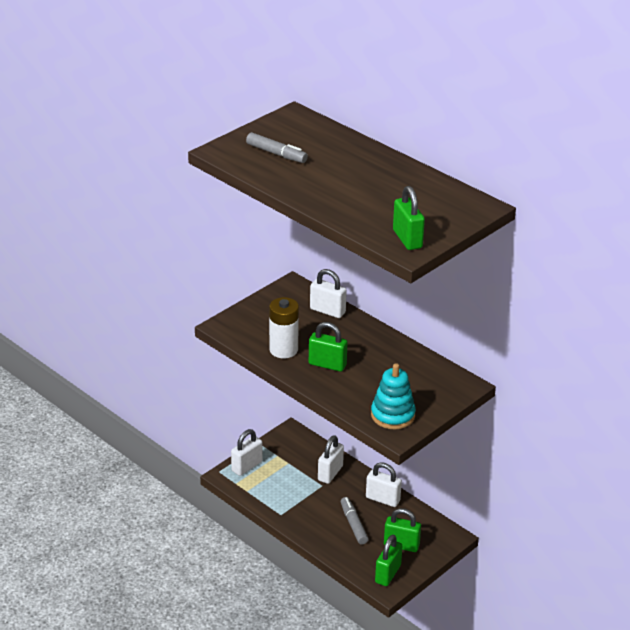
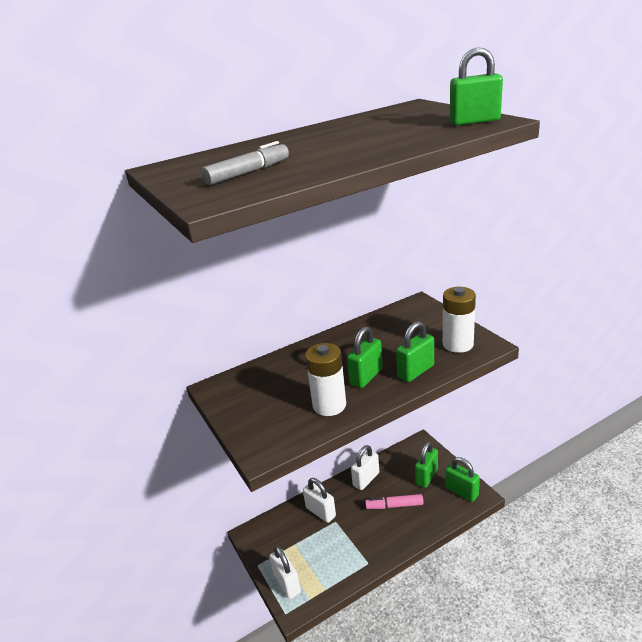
camera: 70 degrees left, 5 degrees down
white padlock [310,269,347,318] -> none
grey marker [341,497,369,545] -> pink marker [365,494,424,509]
turquoise stacking toy [371,363,416,429] -> white battery [443,287,476,353]
none -> green padlock [396,321,434,382]

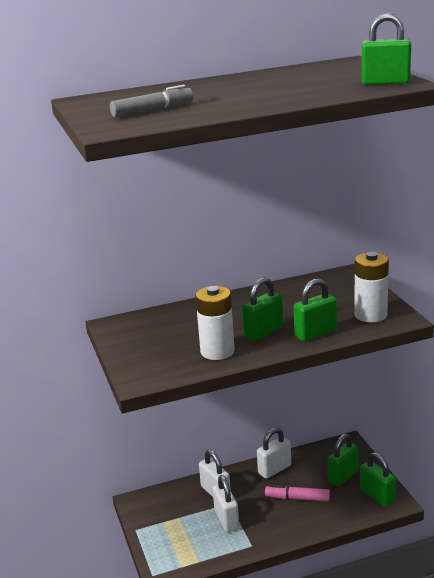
camera: 10 degrees right, 5 degrees down
white padlock [269,546,301,599] -> white padlock moved to [213,475,239,532]

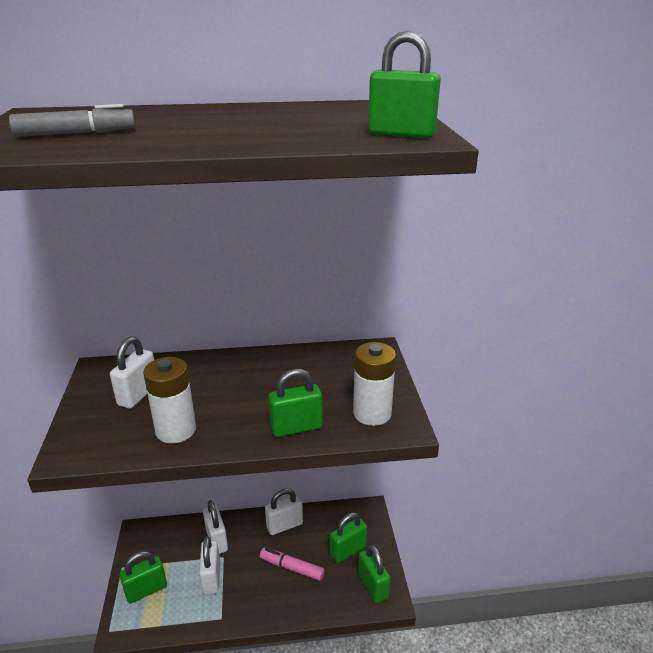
camera: 10 degrees right, 5 degrees up
green padlock [242,277,283,341] -> green padlock moved to [119,551,167,604]
none -> white padlock [110,337,154,409]

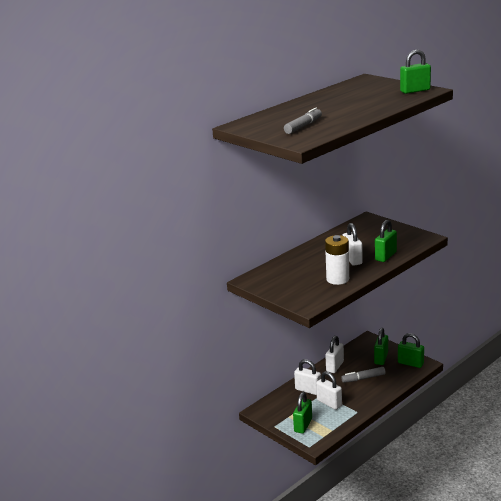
camera: 35 degrees left, 5 degrees down
white padlock [110,337,154,409] -> white padlock moved to [342,223,363,266]
pink marker [260,548,325,581] -> grey marker [341,367,386,383]
white battery [353,342,396,426] -> none

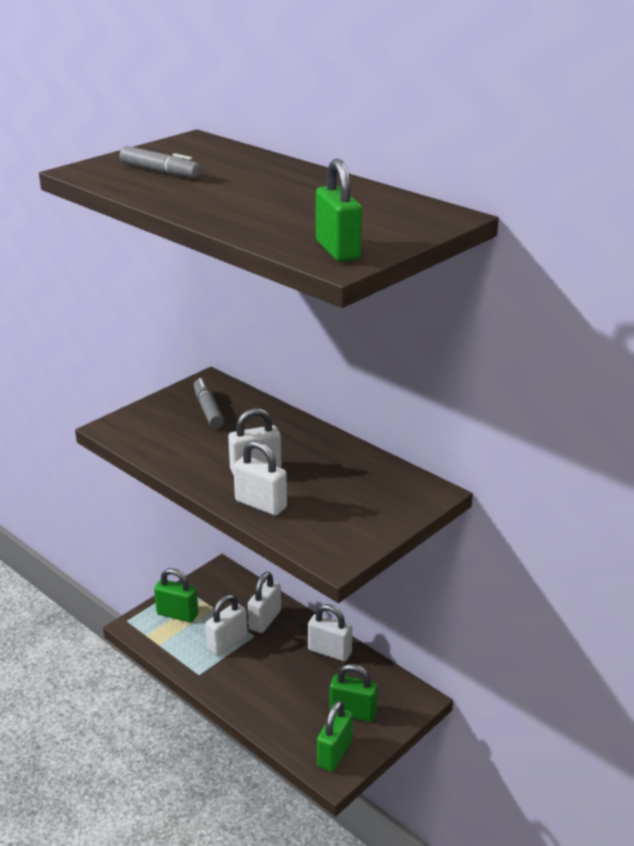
camera: 85 degrees right, 5 degrees up
white battery [325,235,349,285] -> none
grey marker [341,367,386,383] -> grey marker moved to [194,378,224,428]
green padlock [375,220,397,262] -> white padlock [233,440,287,516]

